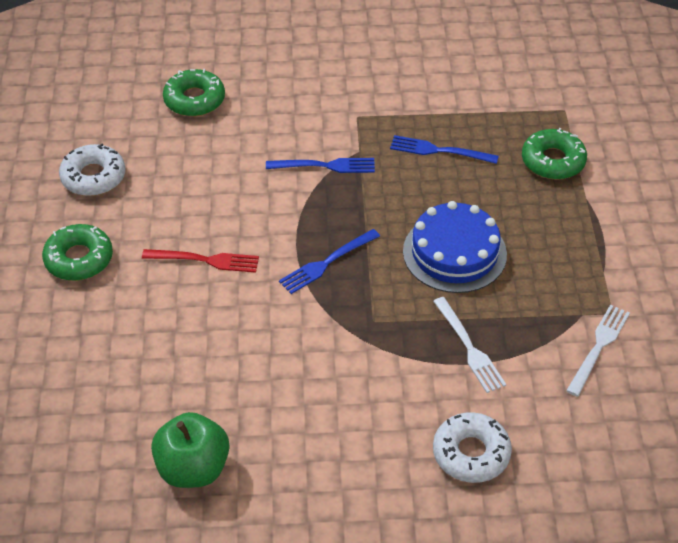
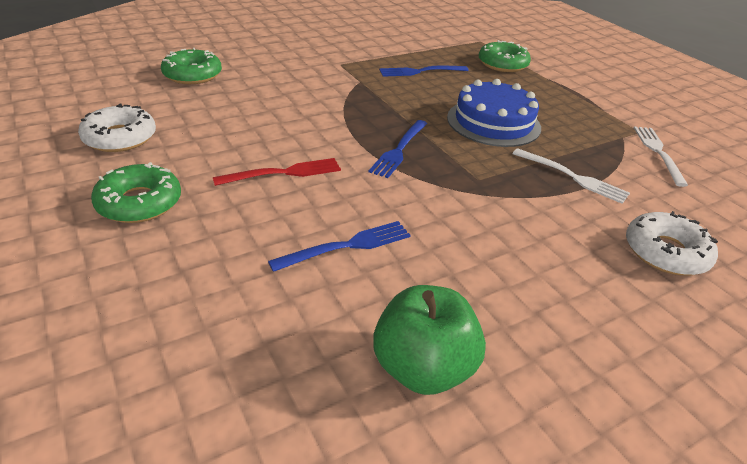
camera: 30 degrees left, 10 degrees down
blue fork [266,158,375,173] -> blue fork moved to [268,221,411,272]

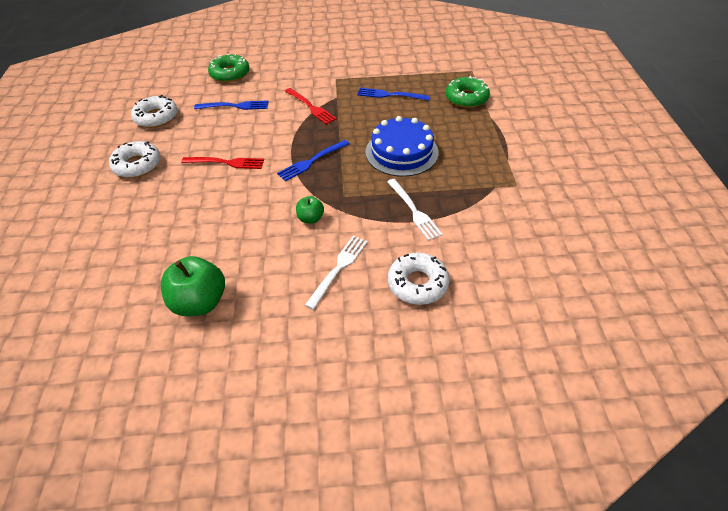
camera: 30 degrees right, 10 degrees up
green donut [91,162,181,223] -> white donut [109,141,161,178]
blue fork [268,221,411,272] -> blue fork moved to [194,100,269,110]
white fork [634,127,688,187] -> white fork moved to [305,236,368,310]
none -> red fork [285,88,337,125]
none -> green apple [296,196,324,224]

